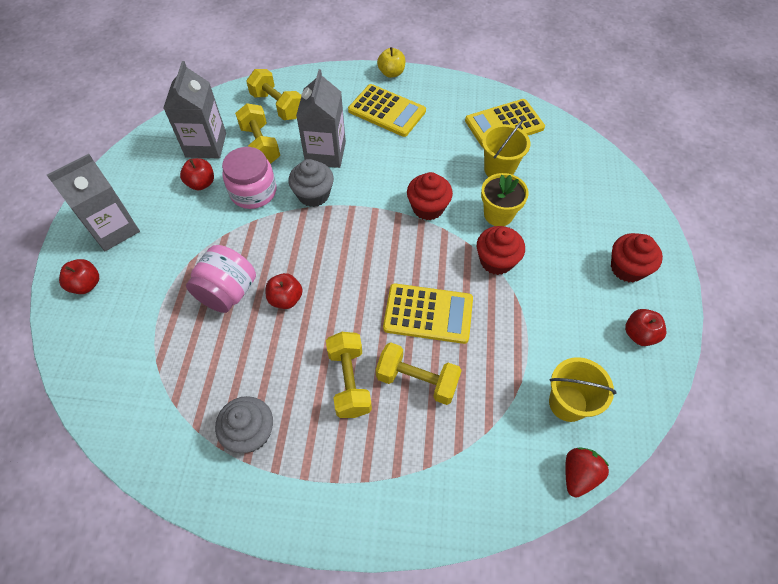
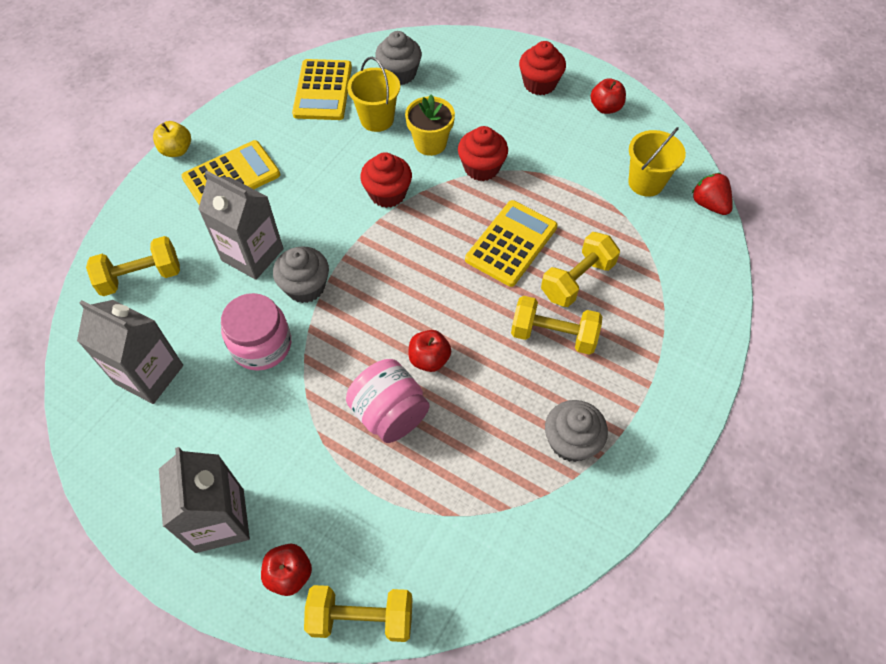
camera: 65 degrees left, 0 degrees up
red apple [180,158,214,190] -> none
yellow dumbbell [235,103,280,164] -> yellow dumbbell moved to [304,585,413,642]
none -> grey cupcake [375,31,422,85]

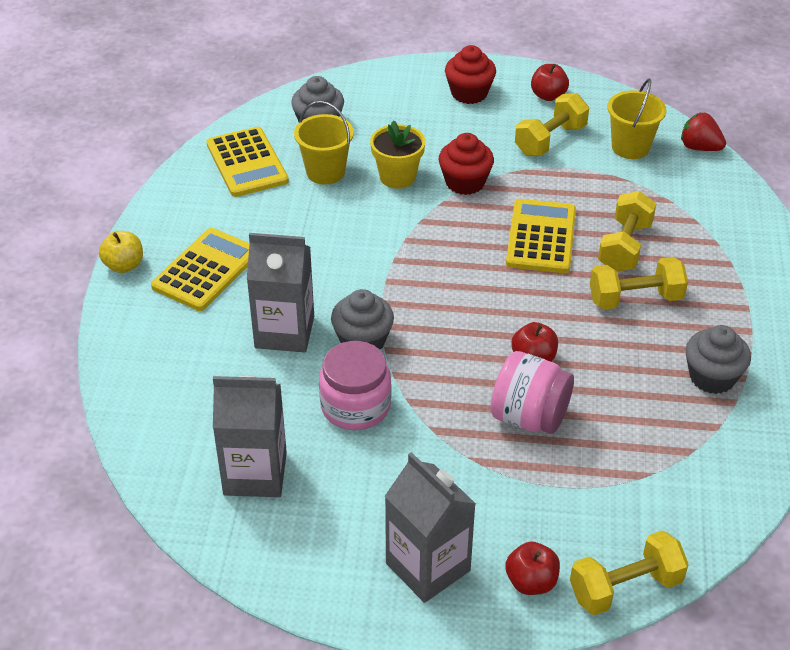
camera: 25 degrees left, 15 degrees down
yellow dumbbell [86,236,180,296] -> yellow dumbbell moved to [515,93,589,156]
red cupcake [360,152,412,208] -> none

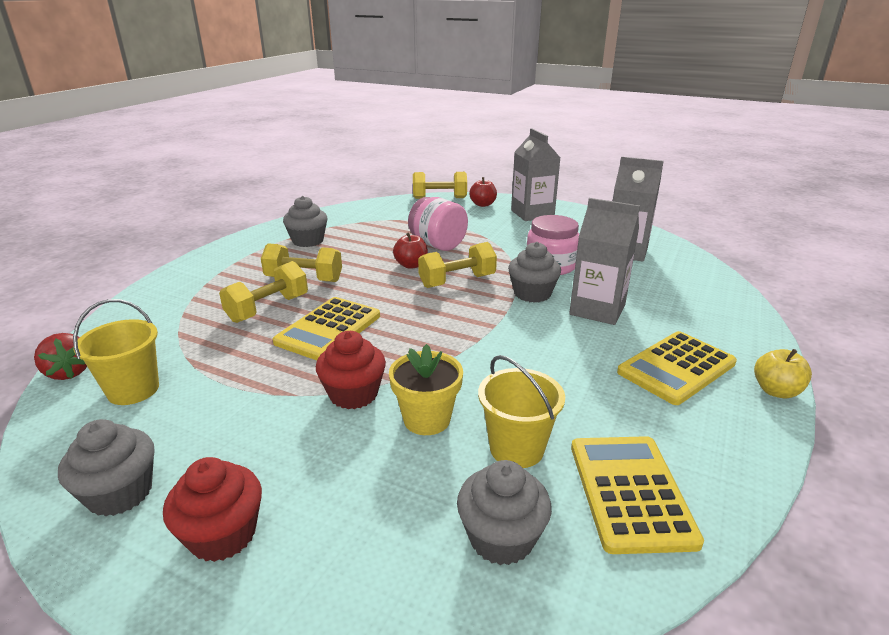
camera: 160 degrees left, 15 degrees down
yellow dumbbell [515,93,589,156] -> yellow dumbbell moved to [418,242,497,288]
red apple [531,64,569,101] -> grey cupcake [58,419,154,516]

